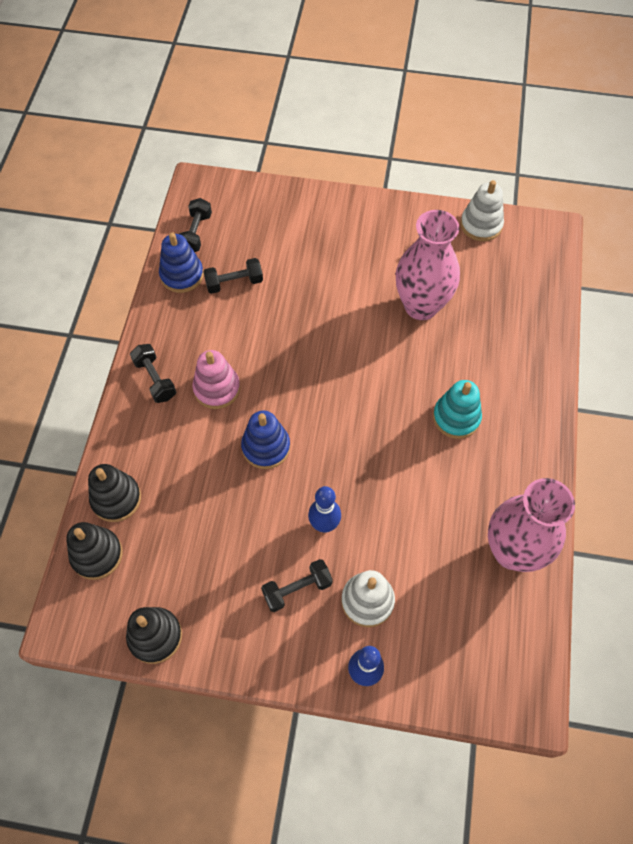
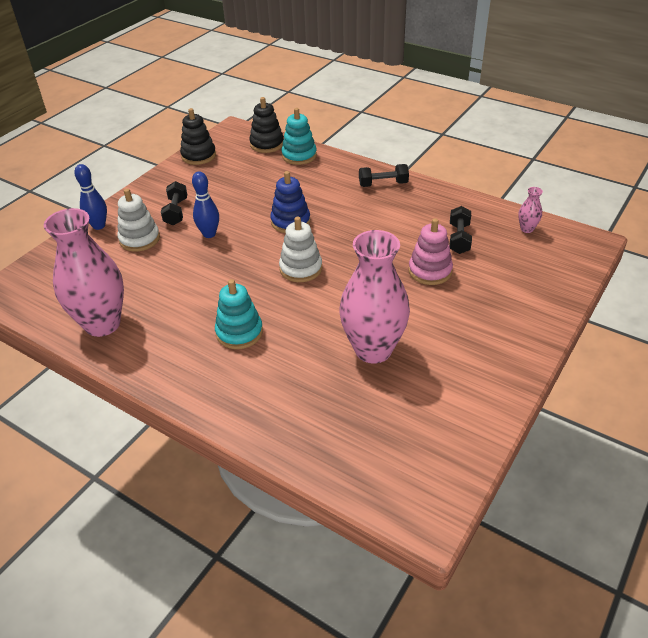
camera: 115 degrees right, 20 degrees down
black stacking toy [88,464,141,522] -> turquoise stacking toy [281,108,317,165]
blue stacking toy [159,232,204,293] -> none
black dumbbell [179,198,212,252] -> pink vase [518,187,543,233]
pink stacking toy [192,350,240,409] -> pink stacking toy moved to [408,218,453,285]
white stacking toy [461,180,504,241] -> white stacking toy moved to [279,216,322,282]

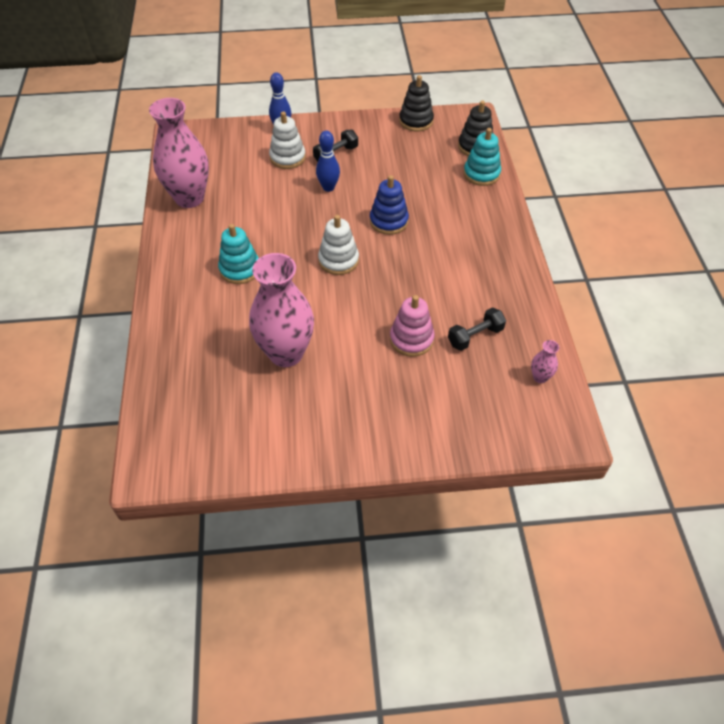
camera: 50 degrees right, 10 degrees up
black dumbbell [359,164,409,187] -> none

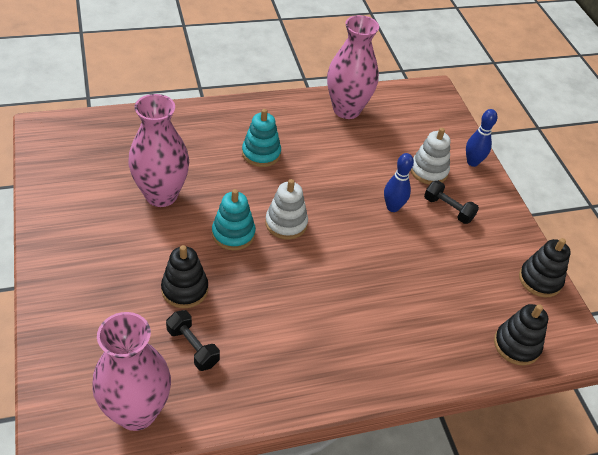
camera: 75 degrees right, 5 degrees down
blue stacking toy [370,175,409,235] -> none
pink stacking toy [390,295,435,357] -> black stacking toy [161,245,208,308]
turquoise stacking toy [464,128,501,186] -> turquoise stacking toy moved to [212,189,256,250]
pink vase [531,340,560,383] -> pink vase [92,312,171,431], size x2.46

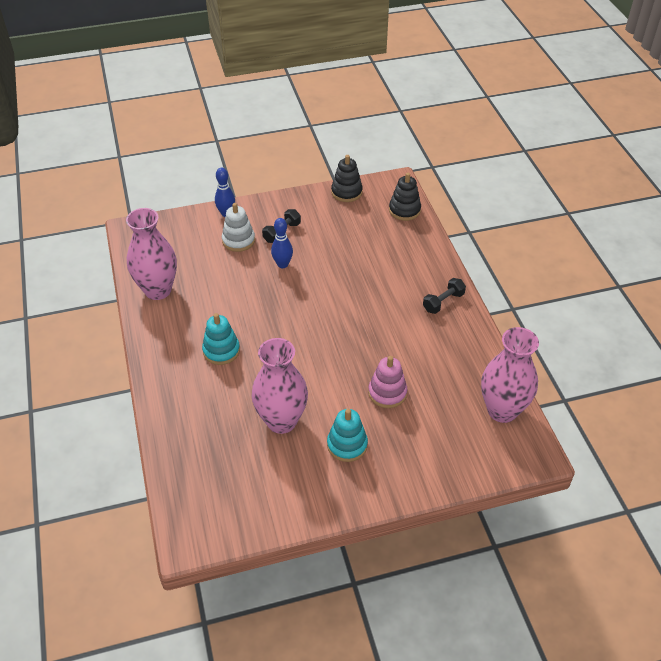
camera: 85 degrees left, 0 degrees up
black stacking toy [161,245,208,308] -> pink stacking toy [368,356,407,408]
black dumbbell [166,310,220,371] -> black dumbbell moved to [423,278,466,314]
turquoise stacking toy [212,189,256,250] -> turquoise stacking toy moved to [327,409,368,462]
white stacking toy [265,179,308,239] -> none

